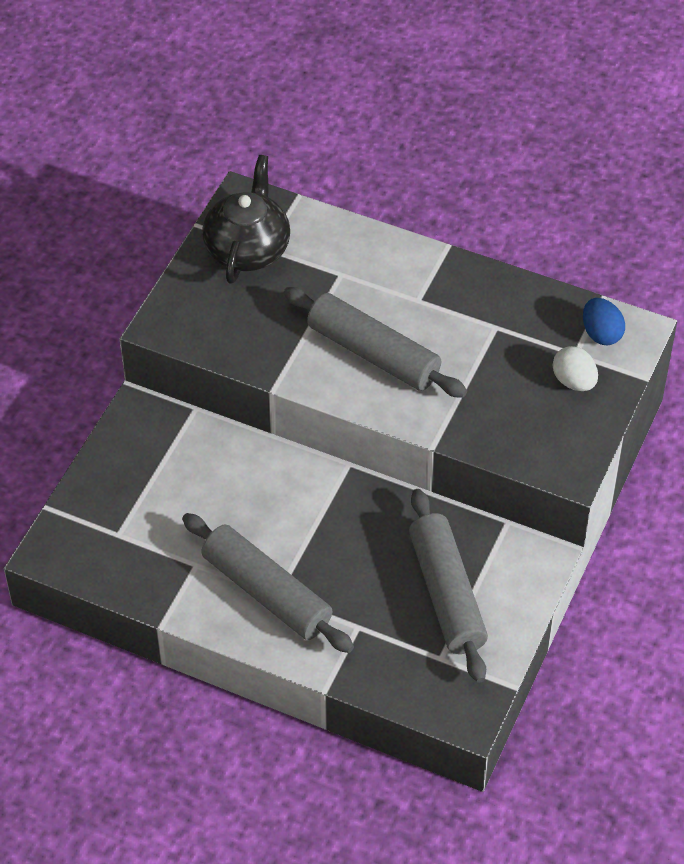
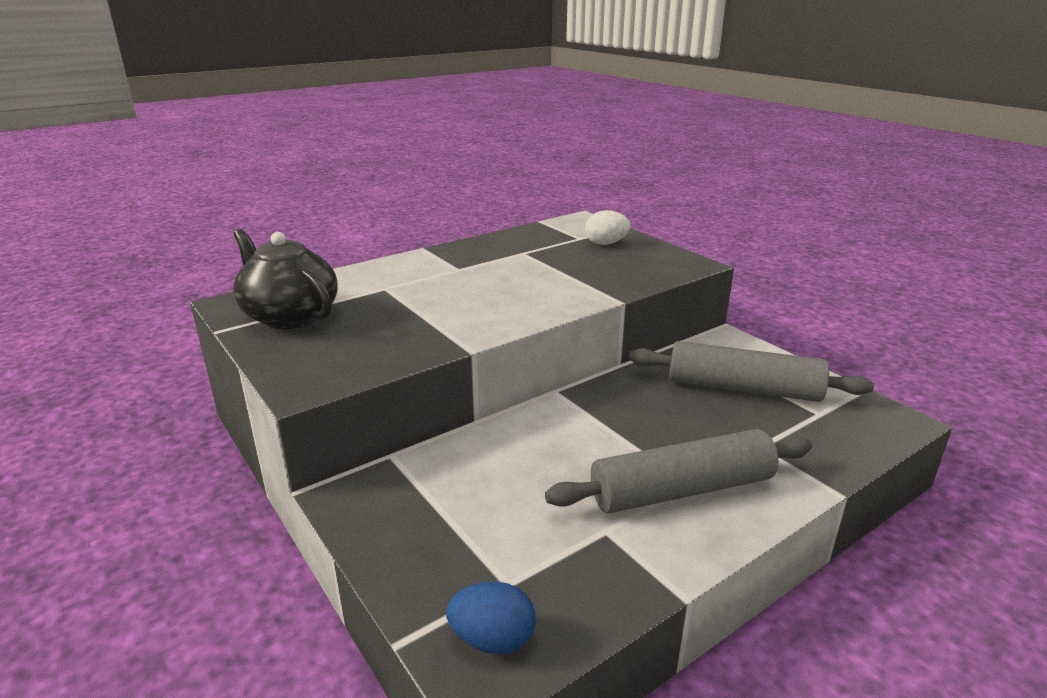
camera: 60 degrees left, 25 degrees down
grey rolling pin [284,287,467,398] -> none
blue egg [583,298,625,345] -> blue egg moved to [446,581,536,654]

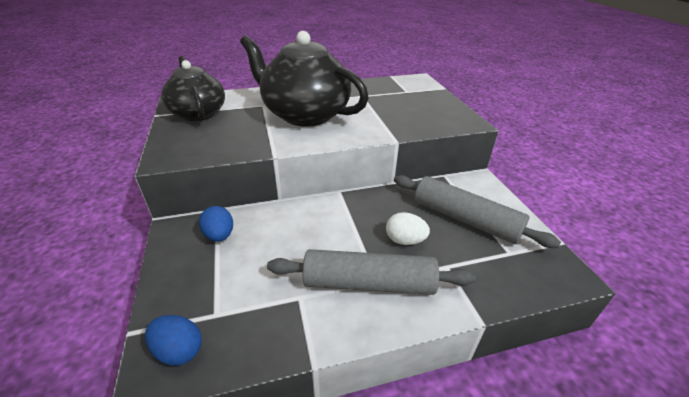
camera: 20 degrees right, 10 degrees up
white egg [585,210,630,245] -> white egg moved to [386,212,430,245]
none -> blue egg [199,206,233,242]
none -> black teapot [240,31,369,127]

